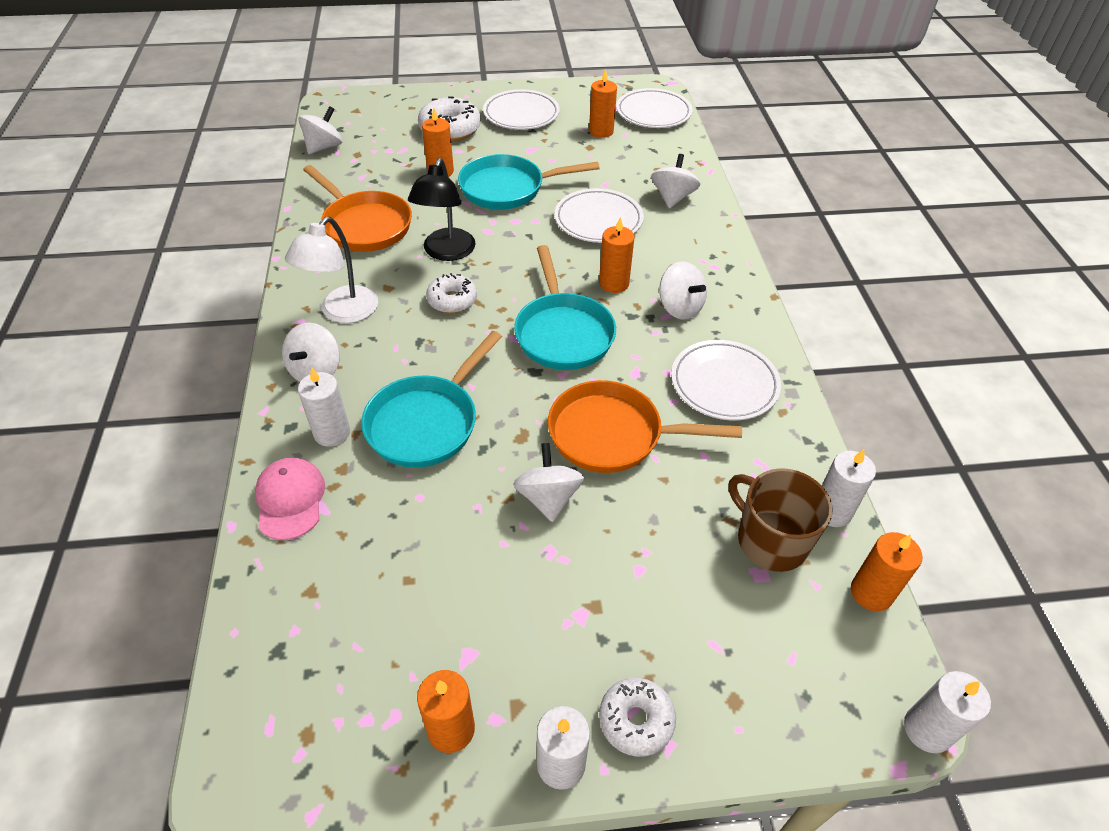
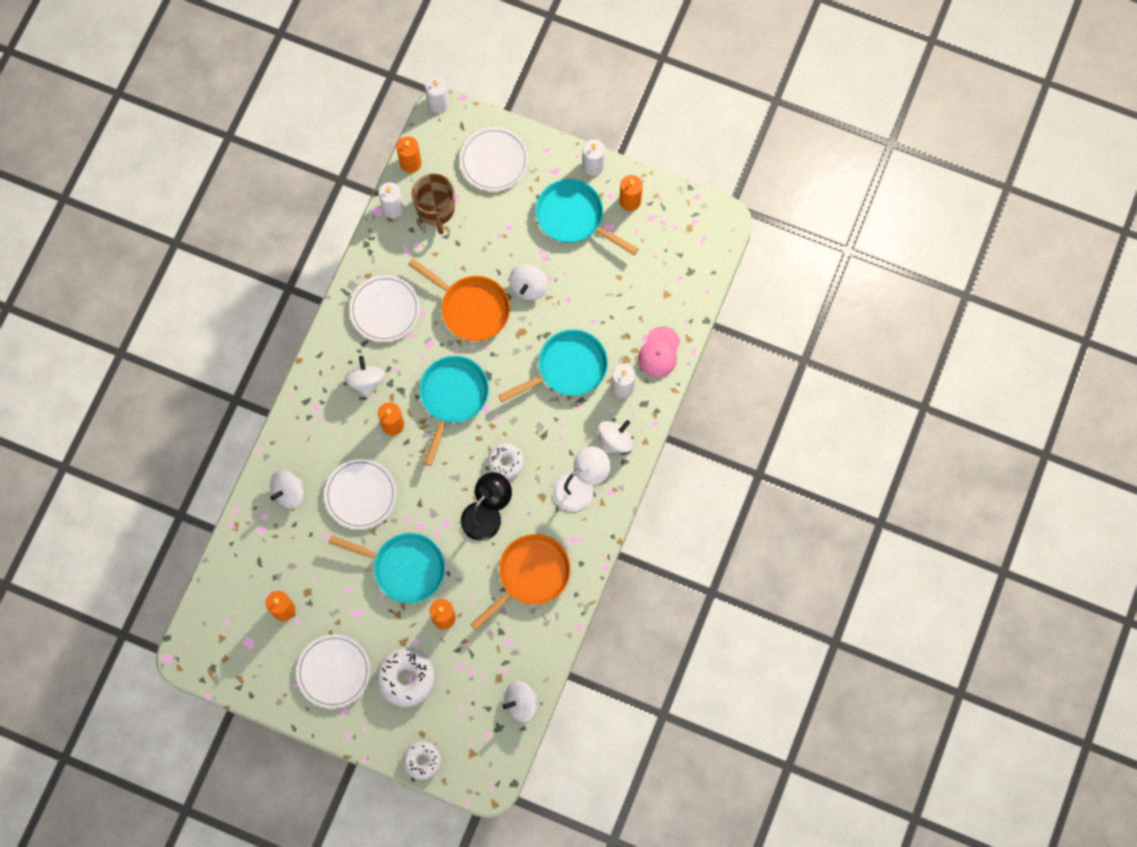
camera: 150 degrees left, 25 degrees up
orange pan [303,165,412,252] -> orange pan turned 60 degrees clockwise [470,534,571,631]
white donut [599,678,676,757] -> white donut moved to [403,741,441,780]
white plate [616,88,693,128] -> white plate moved to [460,127,529,191]
none -> turquoise pan [536,179,638,255]

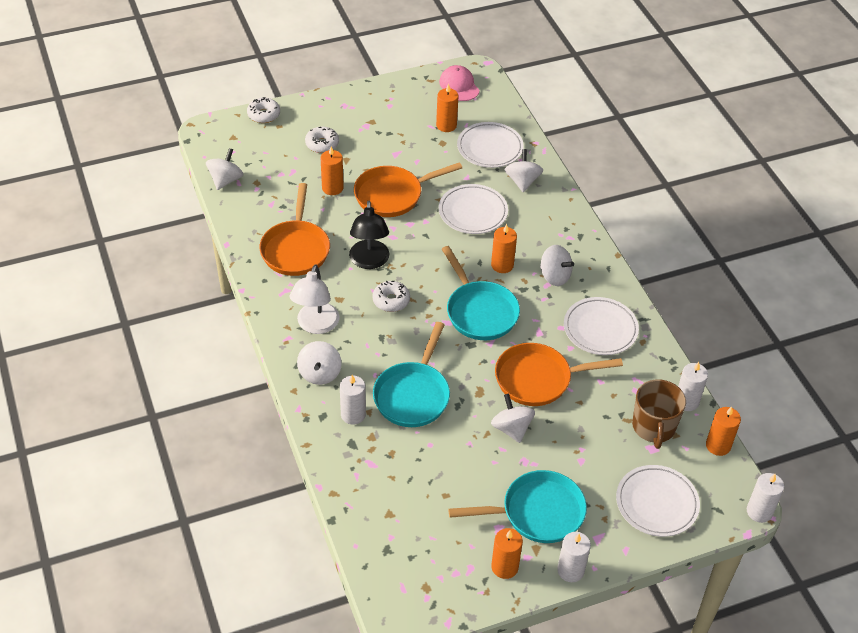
camera: 135 degrees right, 25 degrees down
white plate [296,634,371,709] -> white plate moved to [457,122,524,168]
turquoise pan [328,533,445,603] -> orange pan [354,162,462,217]
white donut [376,648,435,707] -> white donut [305,127,339,153], size x0.64
brown mug [411,174,455,234] -> brown mug turned 120 degrees counterclockwise [632,379,686,449]
pink cap [638,327,680,377] -> pink cap moved to [439,65,480,101]

